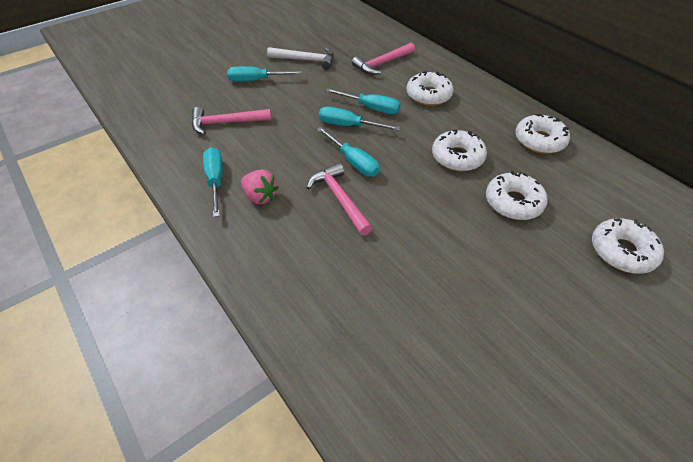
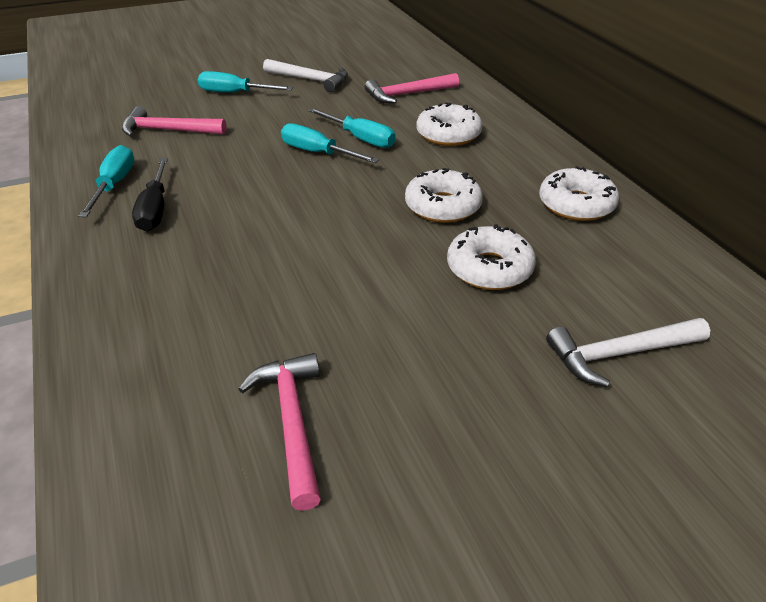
camera: 15 degrees right, 10 degrees down
pink strawberry [241,169,279,204] -> black screwdriver [132,158,168,232]
pink hammer [307,163,372,236] -> pink hammer moved to [239,353,321,511]
turquoise screwdriver [317,127,380,177] -> none
white donut [592,218,664,274] -> white hammer [546,318,710,387]

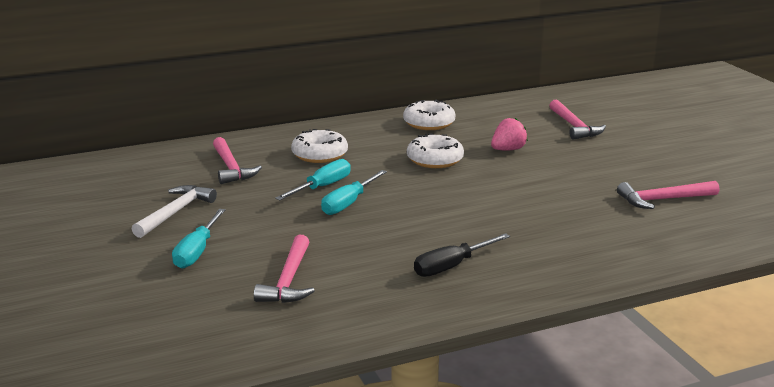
camera: 90 degrees left, 15 degrees down
turquoise screwdriver [78,145,134,217] -> none
black screwdriver [132,158,168,232] -> black screwdriver turned 150 degrees clockwise [414,233,510,277]
white donut [447,224,536,290] -> pink strawberry [491,118,528,151]
white hammer [546,318,710,387] -> pink hammer [549,100,606,140]

